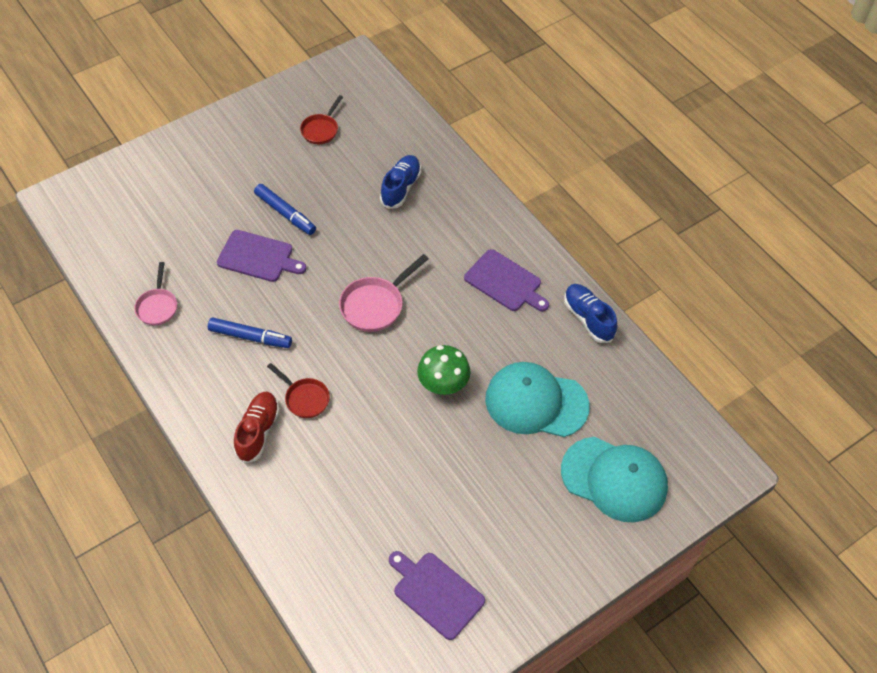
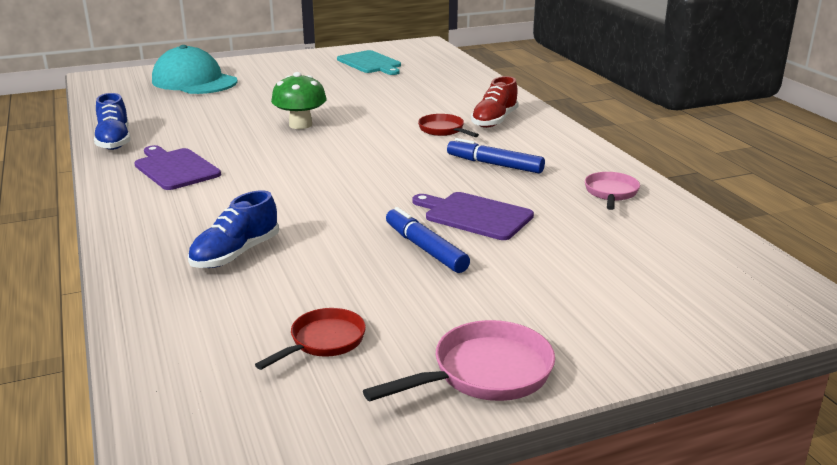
camera: 165 degrees left, 30 degrees down
pink pan [339,254,429,332] -> pink pan moved to [363,320,555,401]
purple cutting board [389,551,485,640] -> turquoise cutting board [337,50,401,75]
turquoise cap [485,362,590,437] -> none

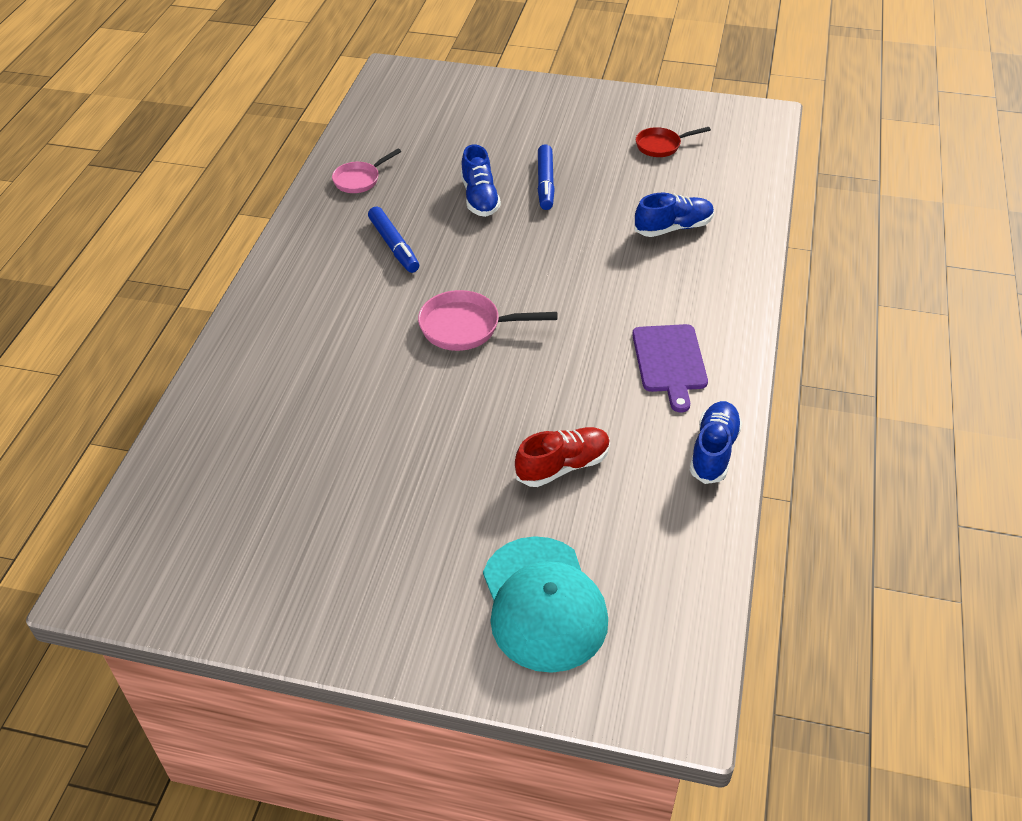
camera: 145 degrees left, 20 degrees up
green mushroom [271,72,327,129] -> none
turquoise cutting board [337,50,401,75] -> none
pink pan [363,320,555,401] -> pink pan moved to [418,290,557,351]
purple cutting board [412,192,534,240] -> blue shoe [461,144,501,217]
red pan [418,114,479,137] -> none
red shoe [471,76,519,128] -> red shoe moved to [515,427,610,487]

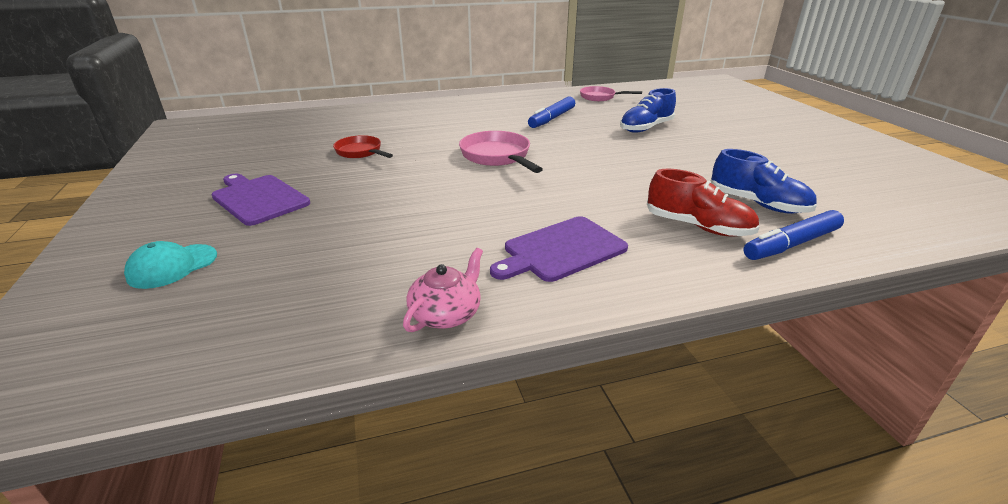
camera: 60 degrees right, 15 degrees down
turquoise cap [483,536,608,673] -> turquoise cap [124,241,217,289], size x0.50
red shoe [515,427,610,487] -> red shoe moved to [647,169,759,236]
blue marker [538,144,555,210] -> blue marker moved to [743,210,844,260]
red pan [636,127,711,157] -> red pan moved to [333,135,393,158]
blue shoe [690,401,742,484] -> pink teapot [403,248,483,332]
none -> purple cutting board [211,174,310,226]

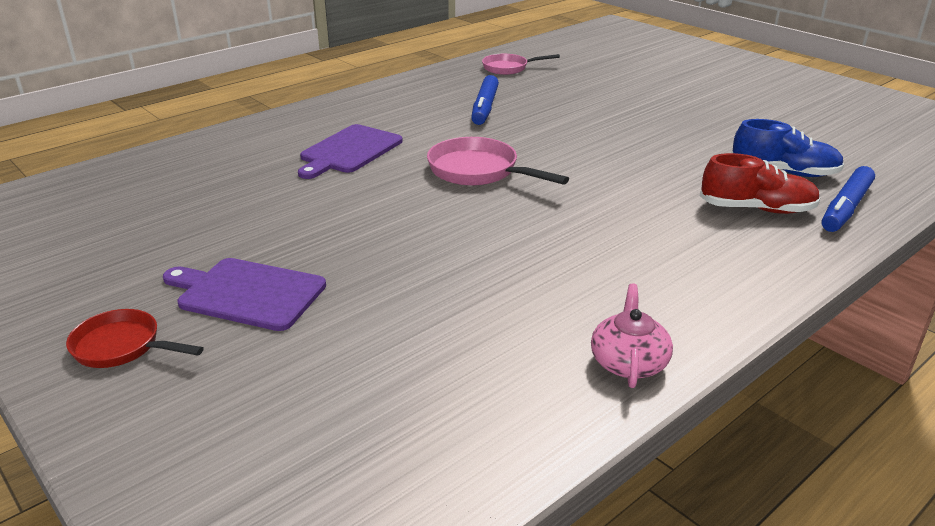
camera: 25 degrees left, 0 degrees up
turquoise cap [124,241,217,289] -> none
red pan [333,135,393,158] -> red pan moved to [66,309,204,368]
purple cutting board [490,216,628,282] -> purple cutting board moved to [298,124,403,179]
blue shoe [620,88,676,133] -> none

